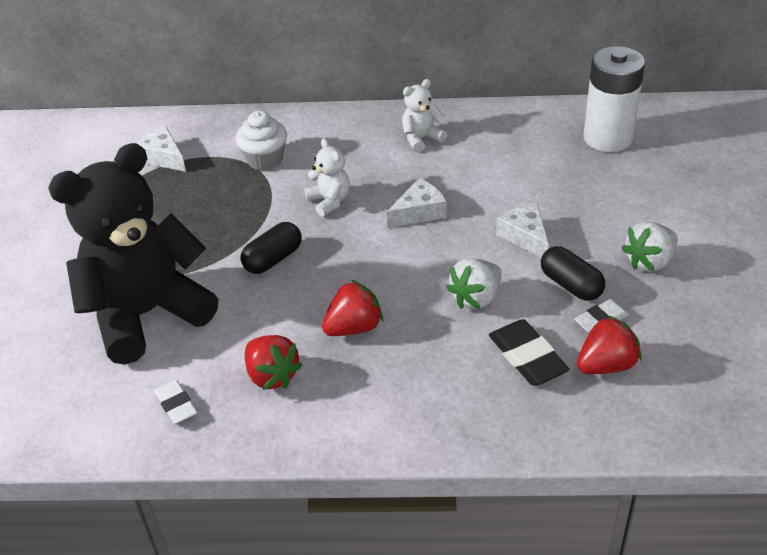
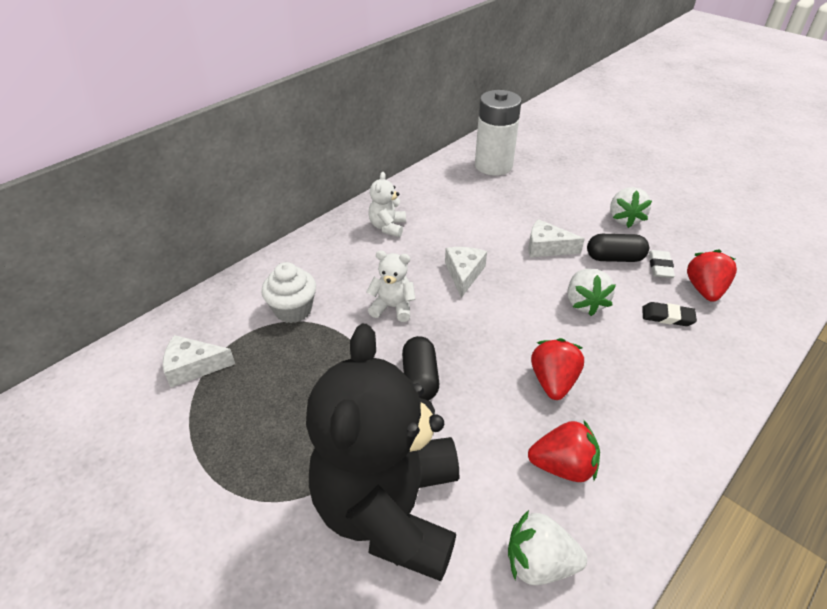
camera: 50 degrees left, 0 degrees up
white eraser [154,380,198,424] -> white strawberry [508,510,587,585]
black eraser [489,319,569,386] -> black eraser [642,302,697,326], size x0.64

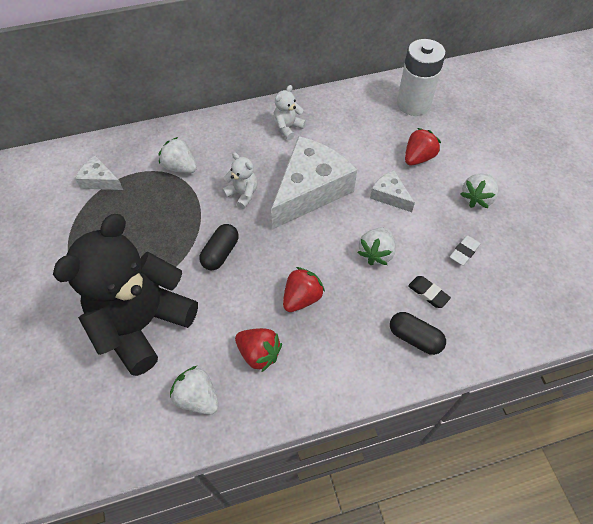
camera: 30 degrees right, 15 degrees up
white cupcake [261,262,316,323] -> white strawberry [159,137,197,173]
white cheese [445,247,487,298] -> white cheese [271,136,357,229], size x2.13
black capsule [587,234,649,262] -> black capsule moved to [390,312,446,355]
red strawberry [687,250,737,302] -> red strawberry moved to [405,128,441,165]

